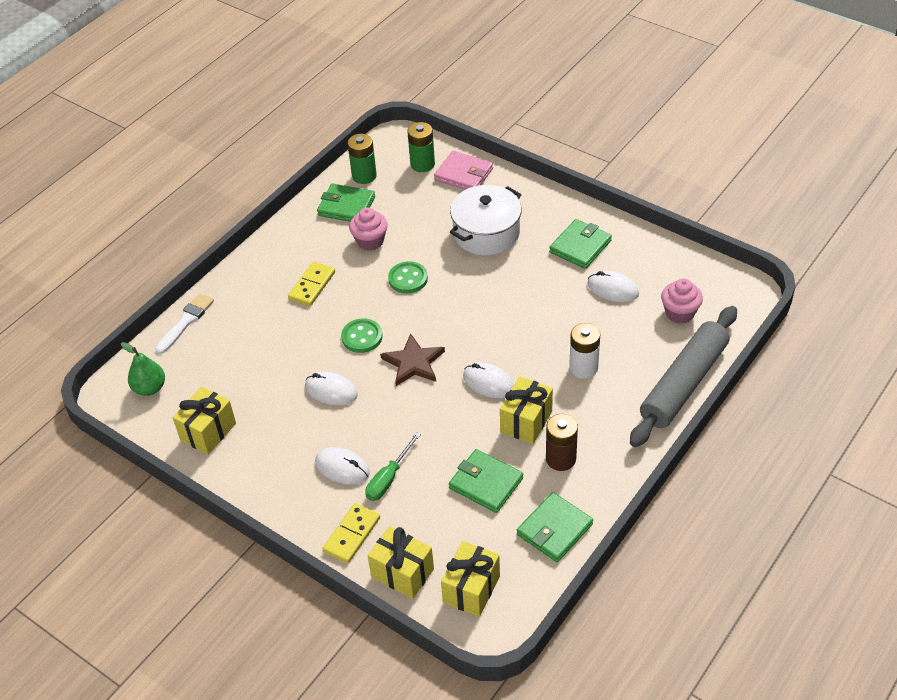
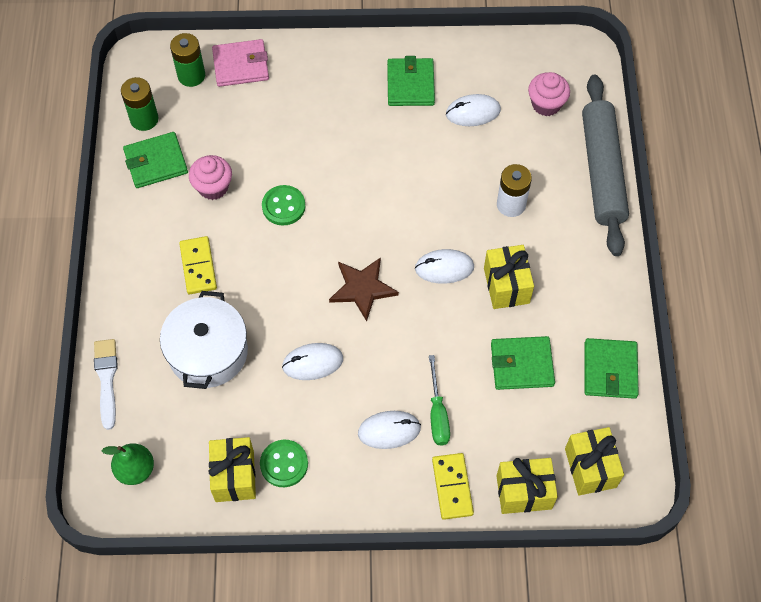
camera: 40 degrees left, 15 degrees up
green button [341,318,383,353] -> green button moved to [260,440,308,487]
white pot [450,185,522,255] -> white pot moved to [160,291,248,389]
brown battery [546,414,578,471] -> none

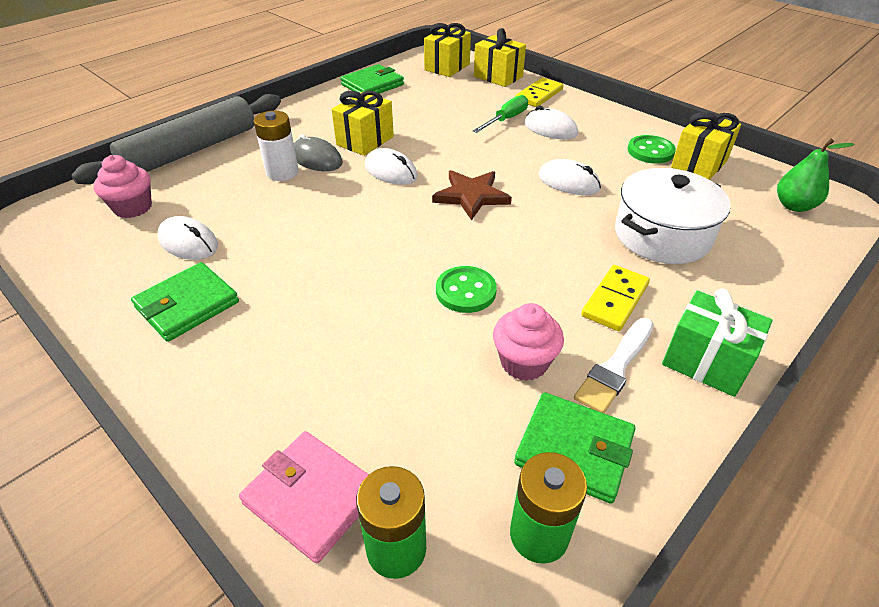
camera: 135 degrees left, 20 degrees down
white brush [94,339,118,430] -> white brush moved to [574,318,654,413]
green wallet [491,336,555,390] -> none
none -> grey mouse [294,134,343,171]
none -> green gift [662,289,772,397]

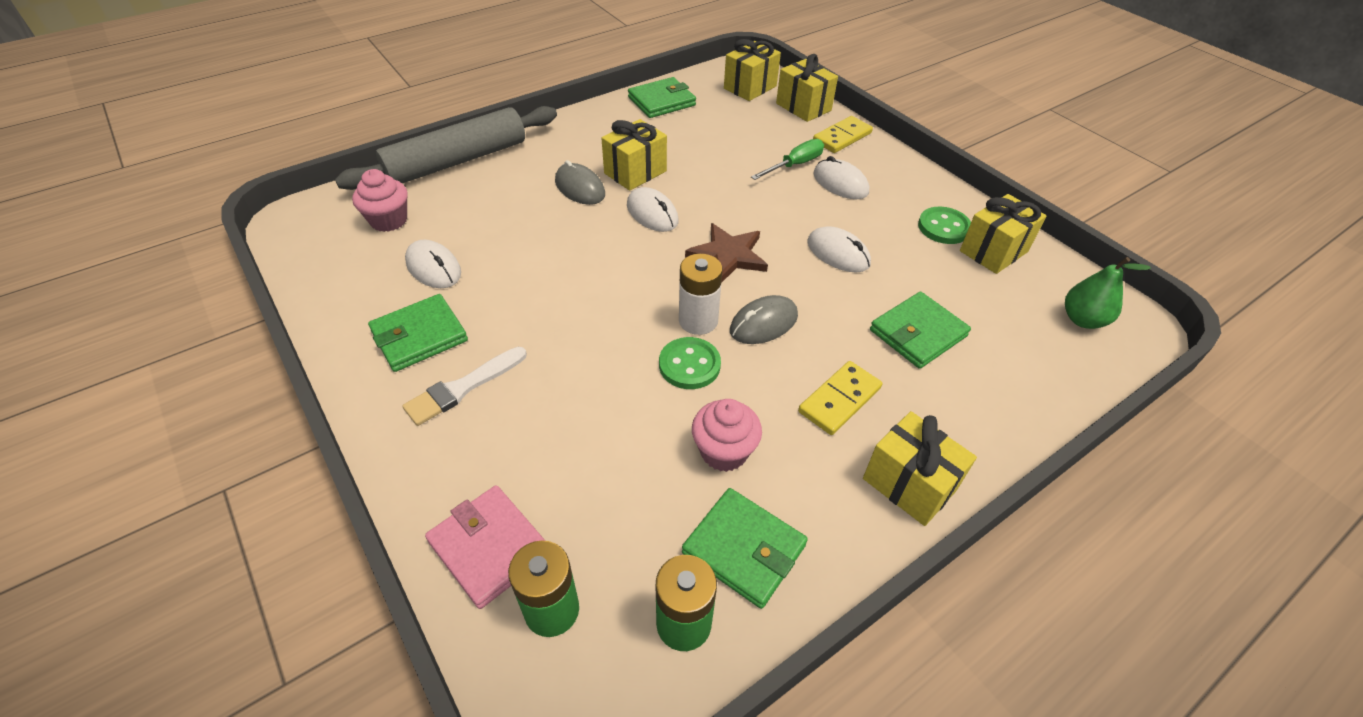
camera: 10 degrees right, 5 degrees up
white battery [253,111,299,181] -> white battery moved to [679,254,723,335]
white brush [574,318,654,413] -> white brush moved to [402,347,527,426]
white pot [615,168,731,264] -> green wallet [870,292,971,369]
green gift [662,289,772,397] -> yellow gift [863,411,977,526]
none -> grey mouse [730,295,798,344]

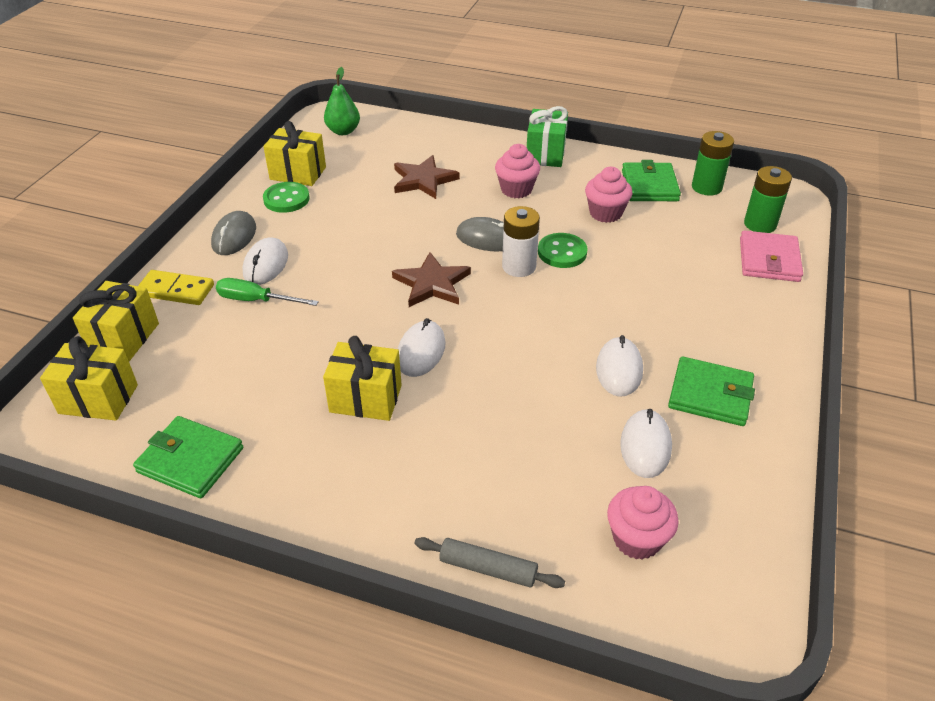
camera: 125 degrees left, 5 degrees down
grey rolling pin [335,106,557,190] -> grey rolling pin [415,537,565,588], size x0.45
white brush [402,347,527,426] -> none
grey mouse [555,160,605,205] -> grey mouse moved to [211,211,256,255]
yellow domino [798,361,882,435] -> pink cupcake [495,144,540,198]
white mouse [807,226,871,273] -> white mouse moved to [596,335,643,397]
yellow gift [863,411,977,526] -> green gift [527,106,568,167]
green wallet [870,292,971,369] -> brown star [394,155,460,199]

